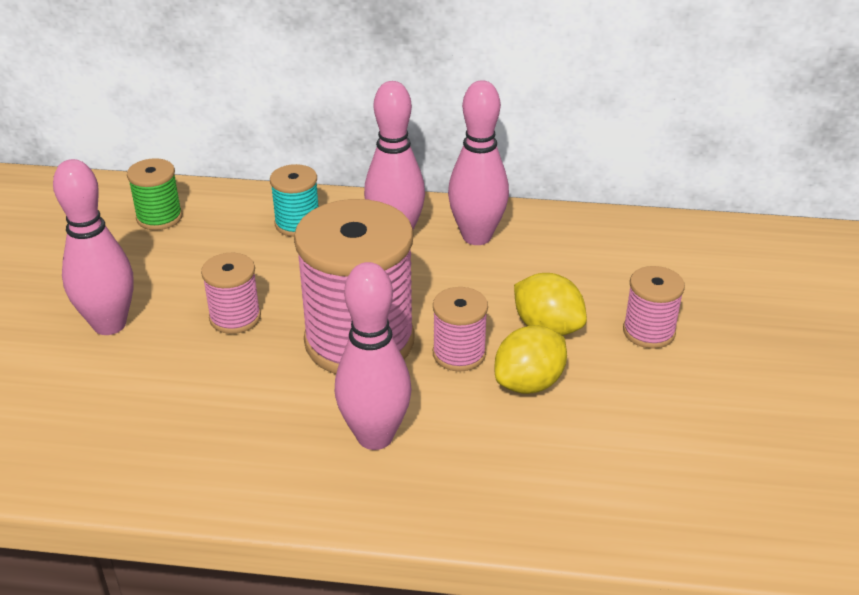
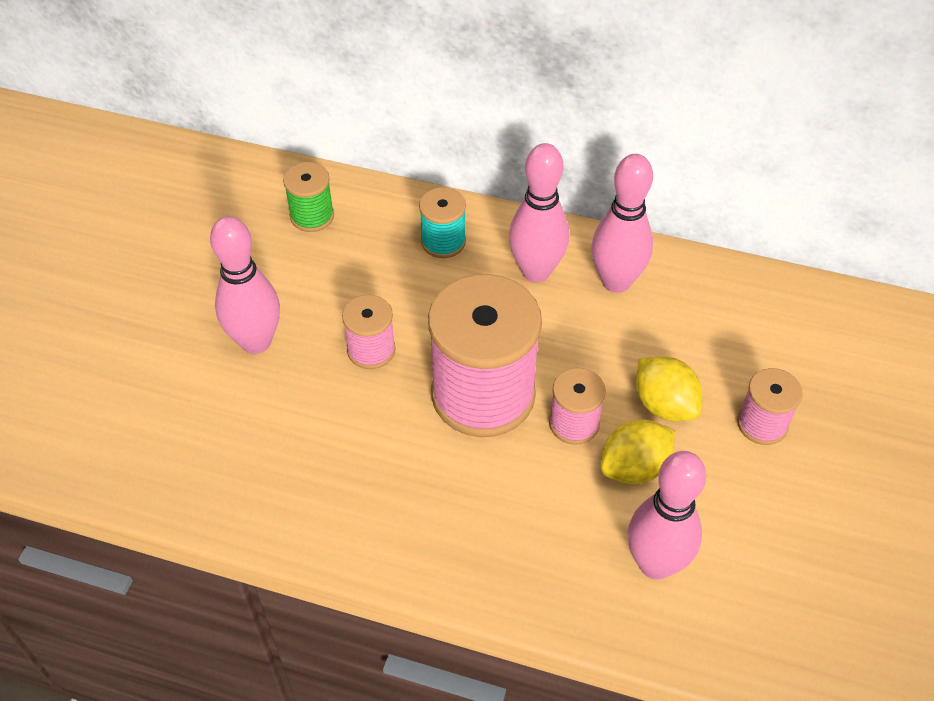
camera: 10 degrees right, 15 degrees up
pink bowling pin [335,262,412,450] -> pink bowling pin moved to [627,451,706,580]

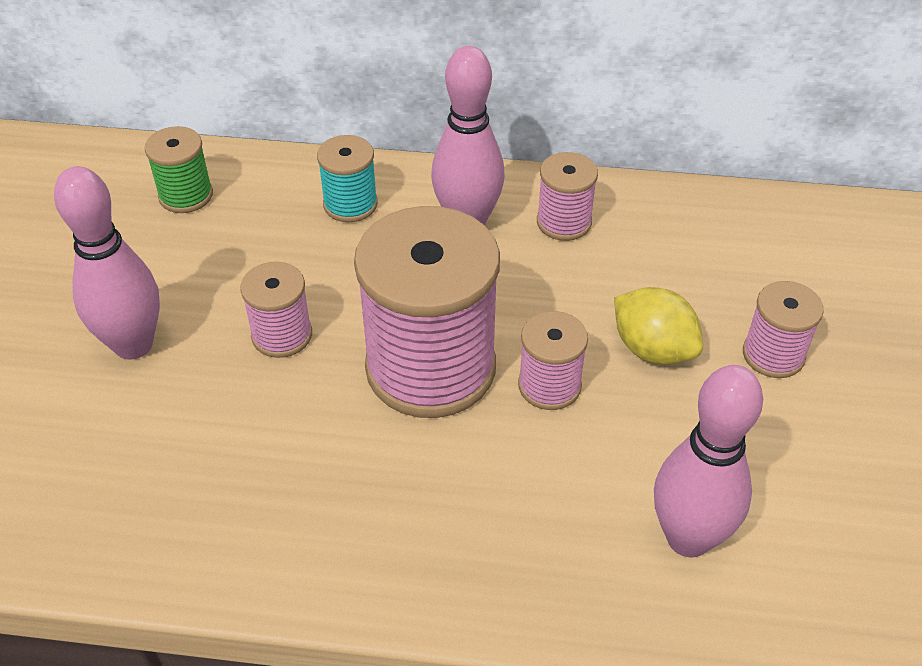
camera: 10 degrees left, 5 degrees down
pink bowling pin [592,154,653,293] -> pink spool [537,152,598,241]
yellow lemon [600,420,675,484] -> none

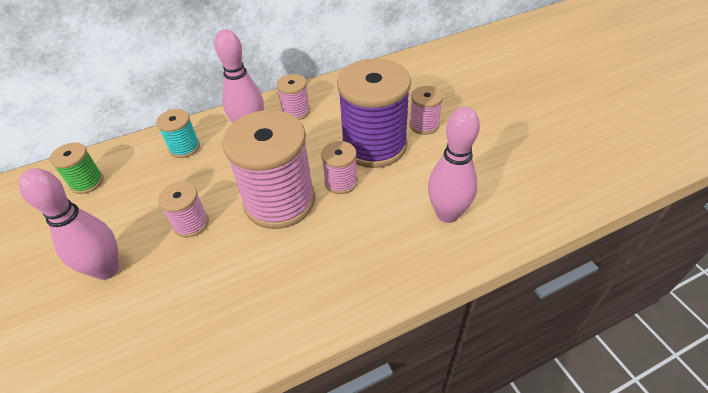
camera: 30 degrees left, 0 degrees up
yellow lemon [614,287,703,365] -> purple spool [337,58,411,168]

